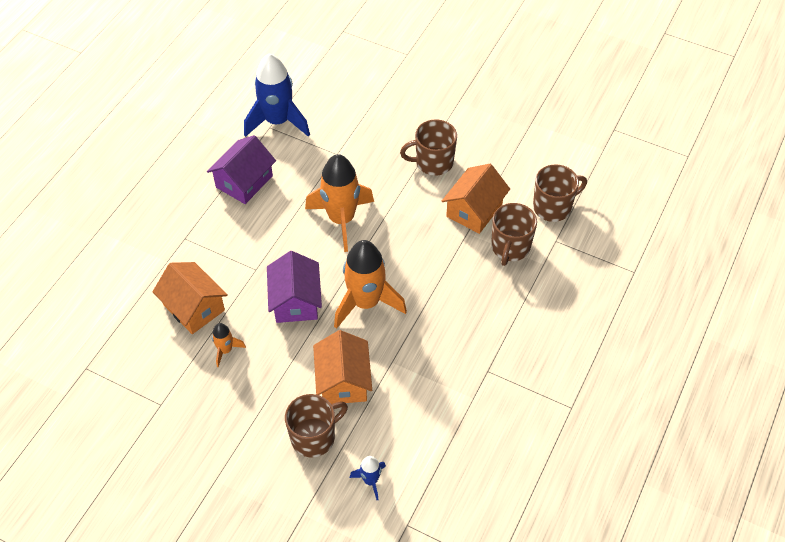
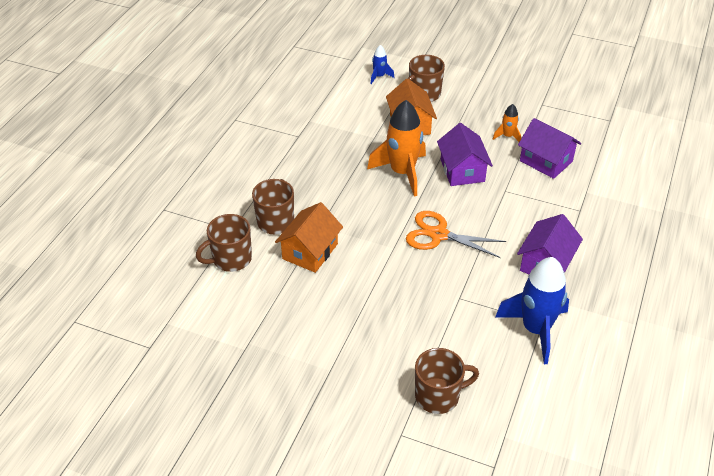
camera: 175 degrees right, 10 degrees down
orange house [152,262,227,334] -> purple house [518,118,581,179]
orange rocket [305,154,374,252] -> orange scissors [406,211,506,258]
brown mug [400,120,457,176] -> brown mug moved to [415,348,479,414]

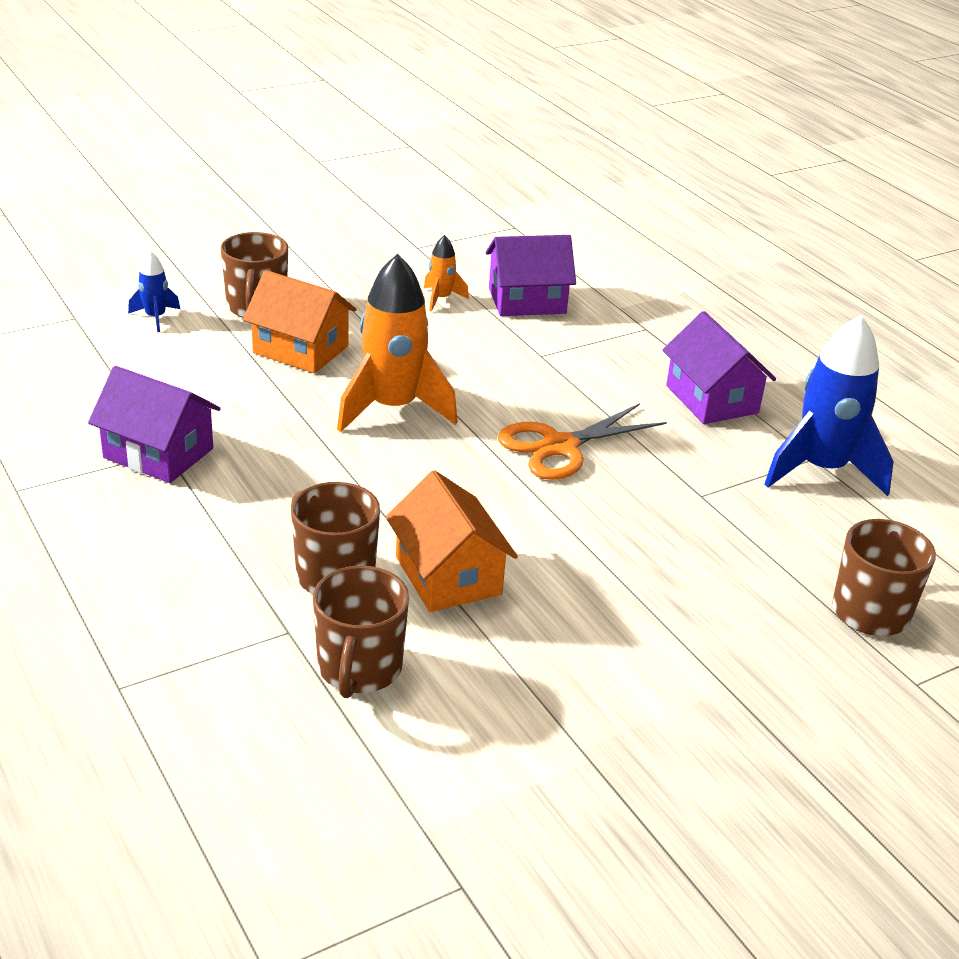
camera: 55 degrees left, 10 degrees down
purple house [437,123,493,186] -> purple house moved to [88,366,221,483]

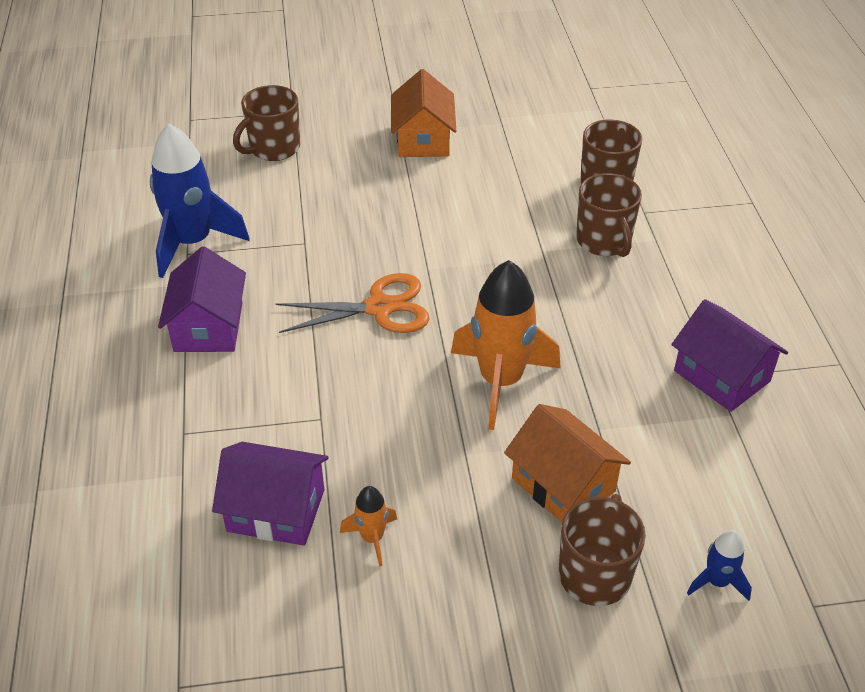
camera: 155 degrees left, 10 degrees up
orange house [386,470,518,612] -> orange house moved to [391,69,456,157]

